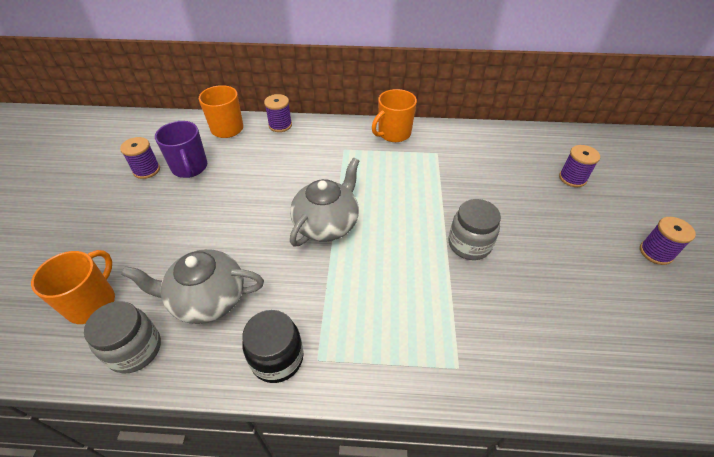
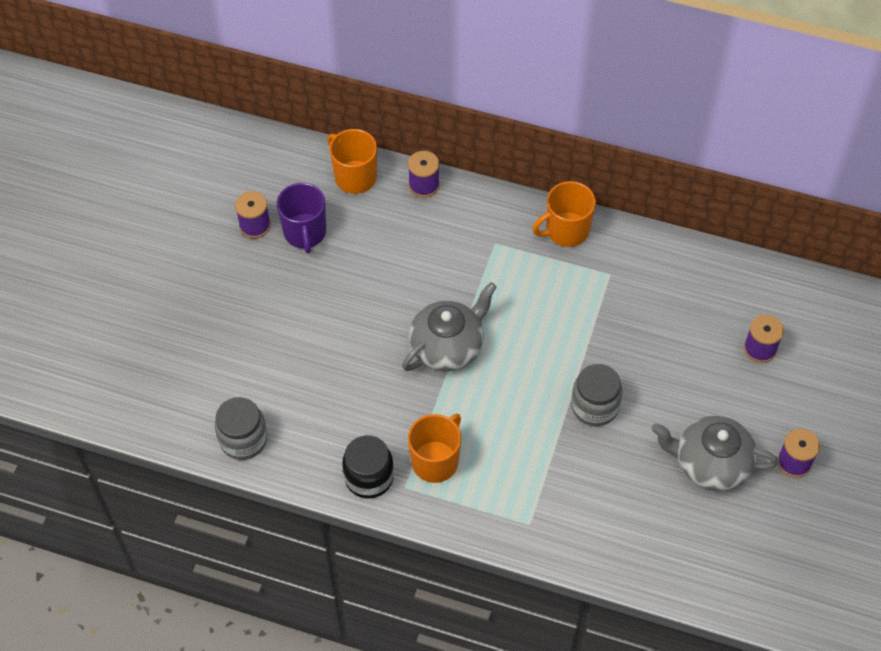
camera: 15 degrees right, 10 degrees up
orange mug [31,250,115,324] -> orange mug moved to [408,414,461,483]
grey teapot [121,249,264,324] -> grey teapot moved to [651,416,778,491]

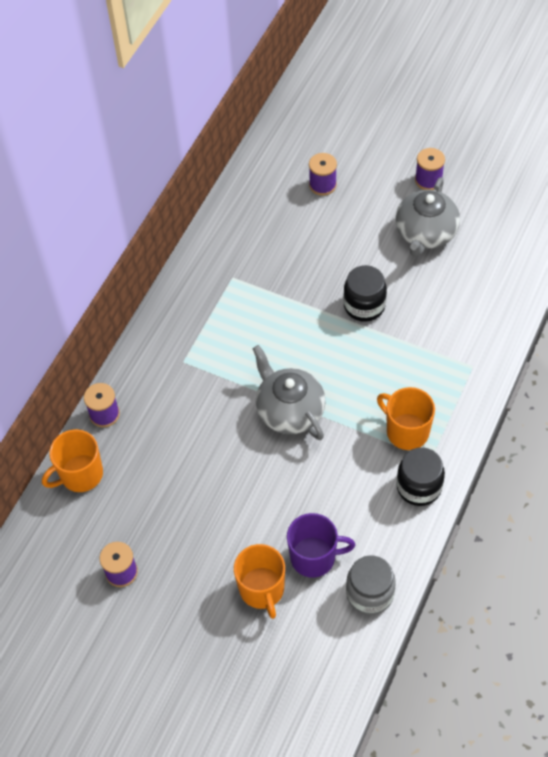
camera: 80 degrees left, 0 degrees up
purple mug [277,183,326,254] -> purple mug moved to [287,513,355,578]
orange mug [533,181,596,247] -> orange mug moved to [234,544,285,619]
grey jar [571,364,622,426] -> black jar [343,265,387,322]

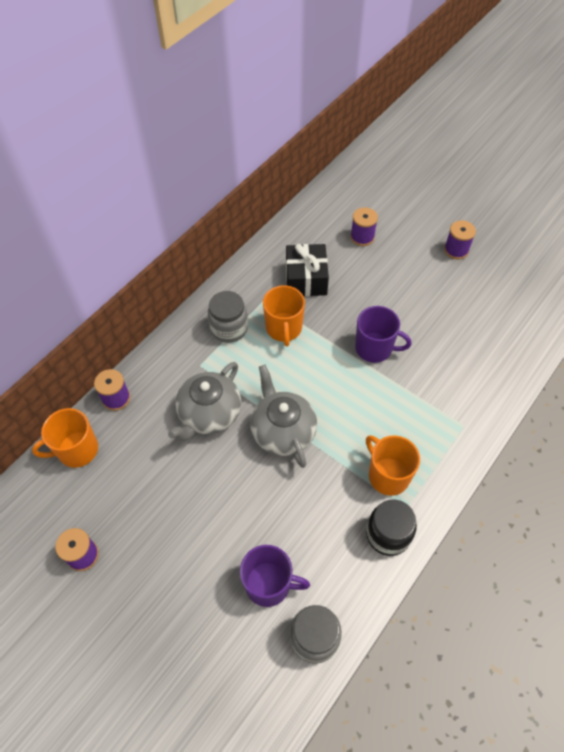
camera: 10 degrees right, 0 degrees up
orange mug [234,544,285,619] -> orange mug moved to [263,285,305,346]
black jar [343,265,387,322] -> purple mug [355,306,411,363]
grey teapot [395,177,460,257] -> grey teapot moved to [168,362,241,441]
none -> grey jar [208,291,248,343]
none -> black gift [286,244,329,296]

